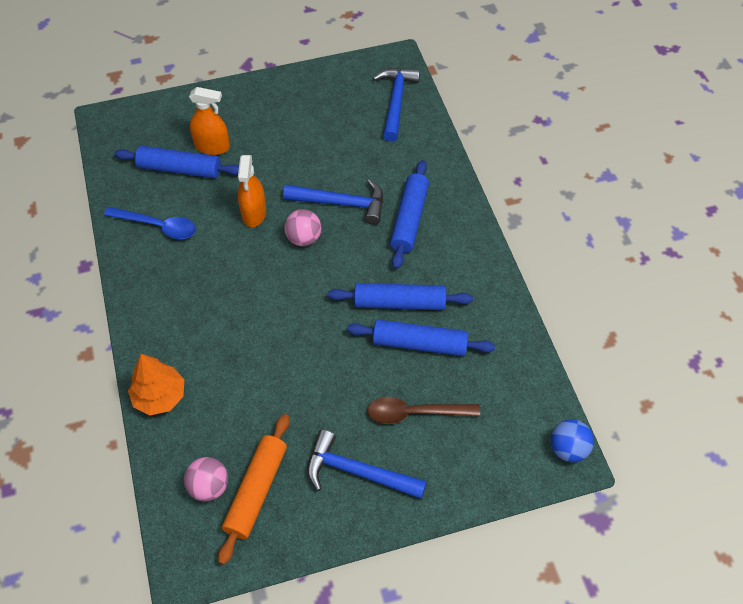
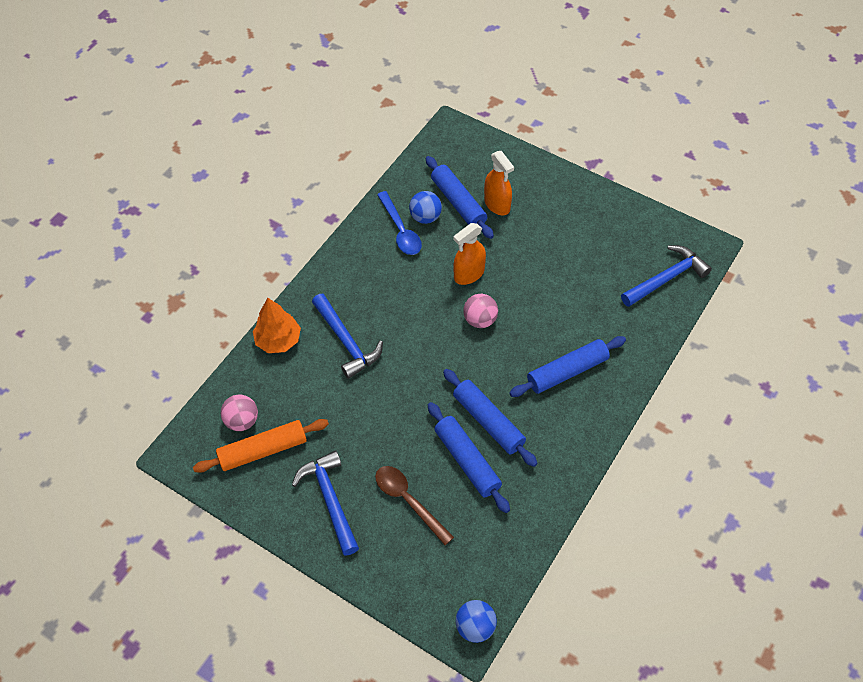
camera: 50 degrees right, 0 degrees up
blue hammer [283,179,383,225] -> blue hammer moved to [312,294,383,379]
none -> blue ball [409,191,442,224]

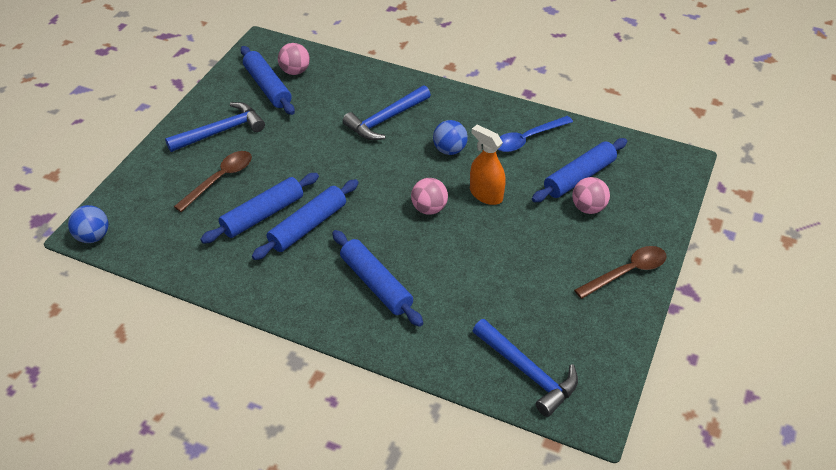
camera: 80 degrees right, 10 degrees down
orange rolling pin [193,419,329,473] -> blue rolling pin [240,46,295,115]
orange tree [253,298,301,353] -> none
blue ball [409,191,442,224] -> blue ball moved to [433,120,468,155]
orange spray bottle [484,151,514,215] -> pink ball [572,177,610,214]
none -> brown spoon [574,246,667,299]

